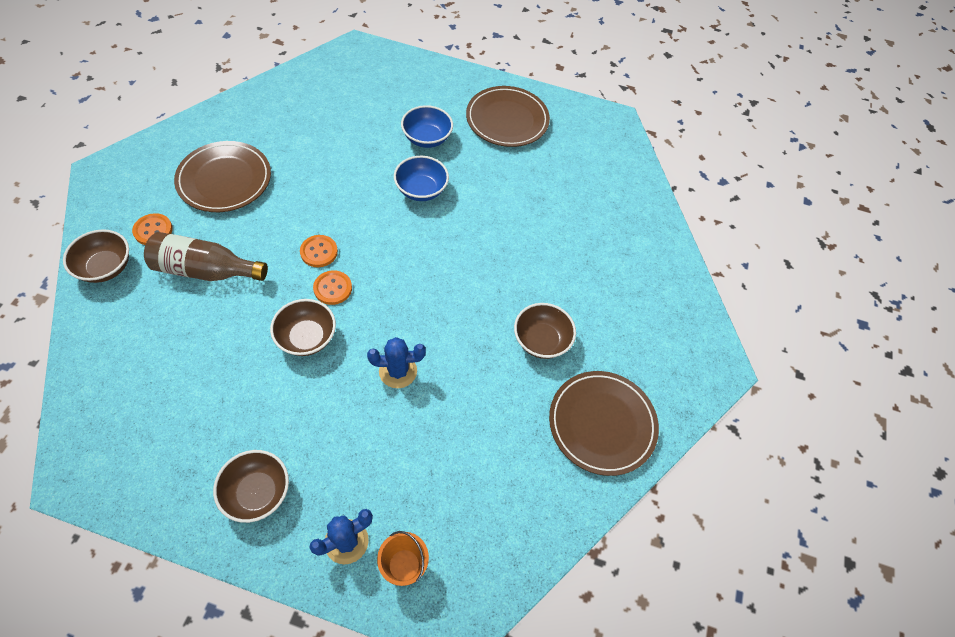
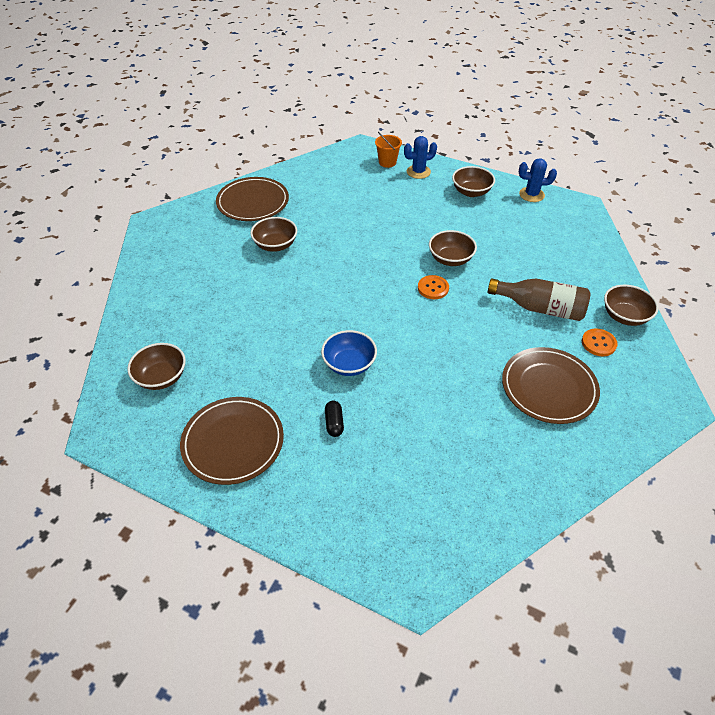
camera: 165 degrees left, 10 degrees down
orange button [300,235,338,267] -> none
blue cactus [367,337,426,388] -> blue cactus moved to [519,158,557,202]
blue bowl [401,105,453,148] -> black capsule [325,401,344,437]
none -> brown bowl [127,343,186,390]

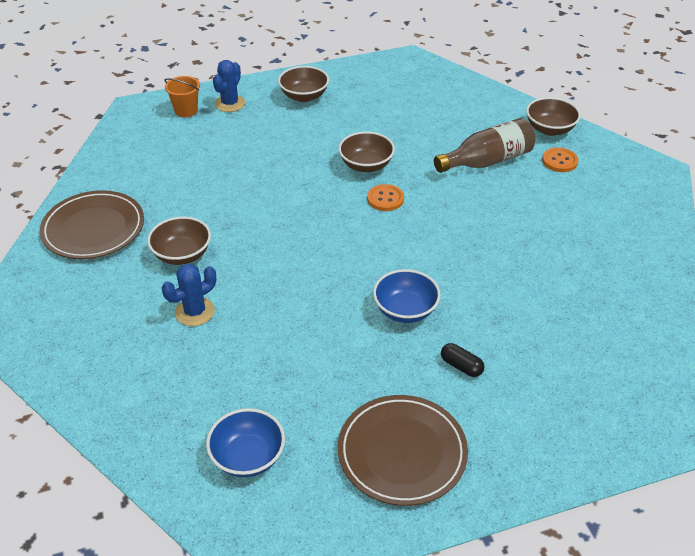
camera: 45 degrees left, 5 degrees down
brown bowl [127,343,186,390] -> blue bowl [206,408,285,477]
brown plate [502,347,600,424] -> none
blue cactus [519,158,557,202] -> blue cactus moved to [162,263,216,326]

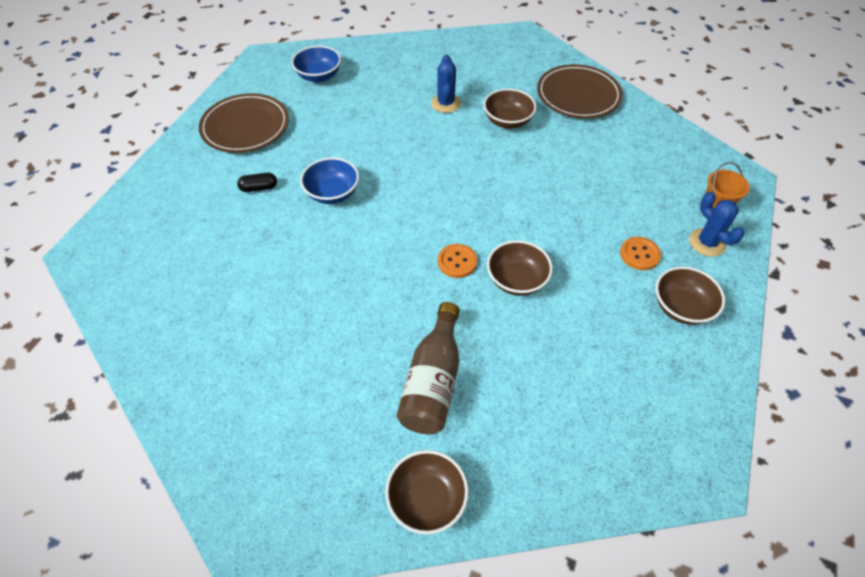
camera: 130 degrees right, 10 degrees up
orange button [542,147,578,172] -> orange button moved to [620,237,661,270]

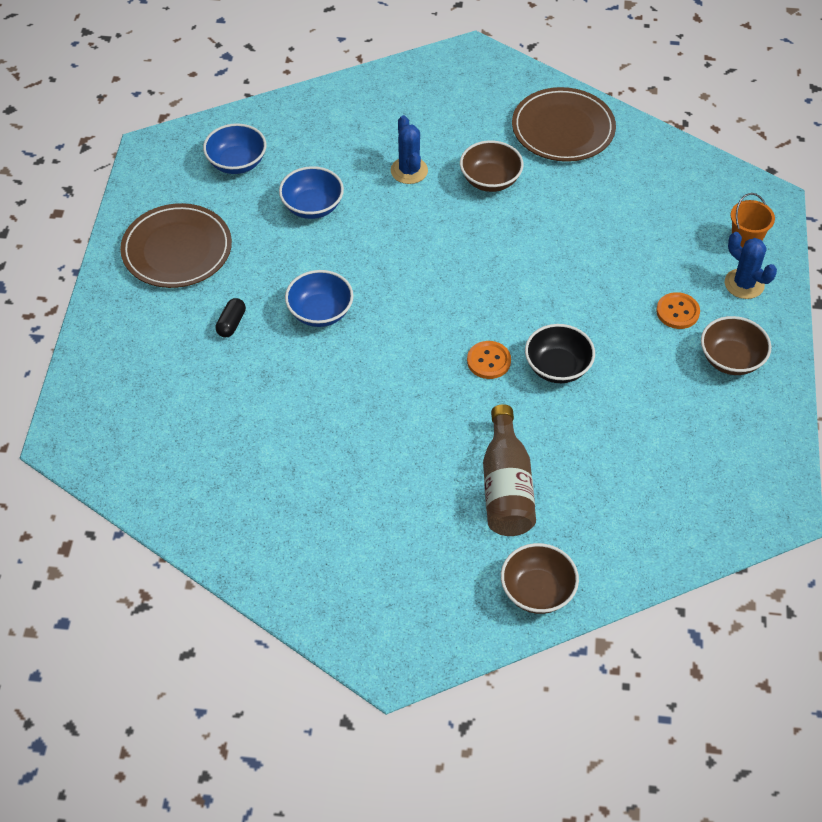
camera: 15 degrees left, 0 degrees up
black capsule [237,173,277,192] -> black capsule turned 45 degrees counterclockwise [216,298,246,337]
brown bowl [487,240,553,296] -> black bowl [525,324,595,383]
none -> blue bowl [279,166,344,219]

